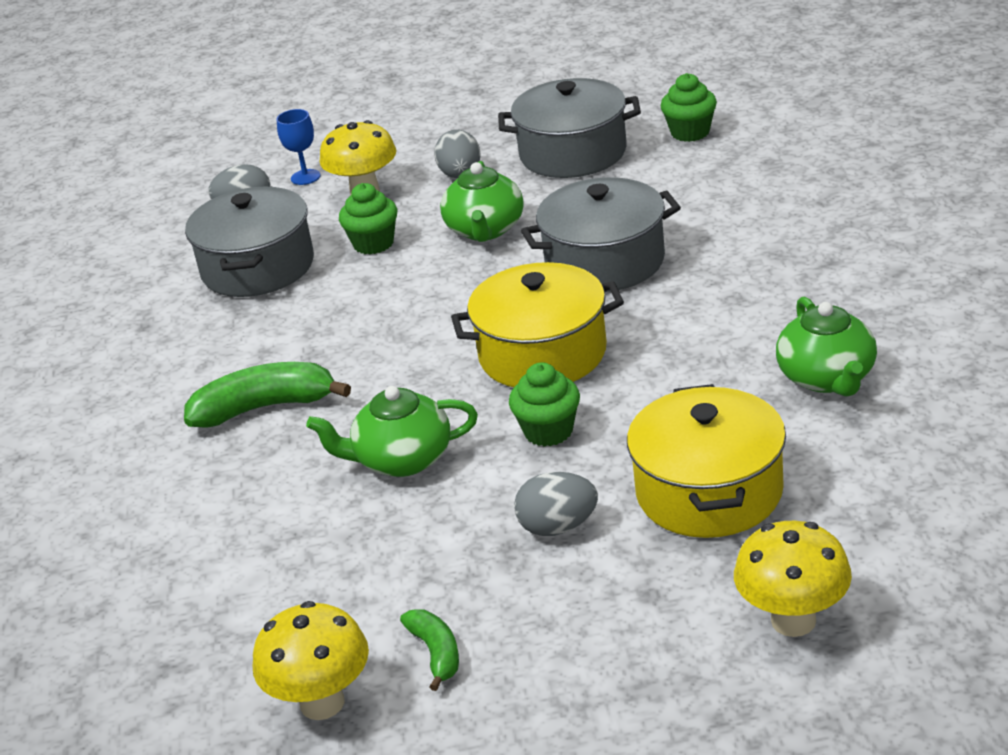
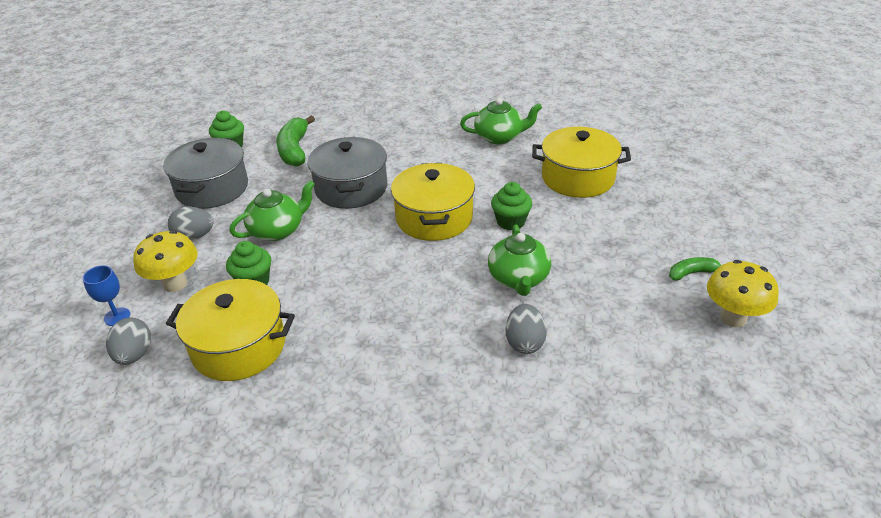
camera: 85 degrees left, 5 degrees up
green banana [184,362,351,428] -> green banana moved to [277,115,315,167]
grey pot [185,186,314,297] -> yellow pot [166,279,295,381]
green teapot [440,161,524,242] -> green teapot turned 45 degrees counterclockwise [229,180,315,241]
grey egg [514,472,598,536] -> grey egg moved to [506,304,547,354]
yellow mushroom [734,521,852,637] -> none

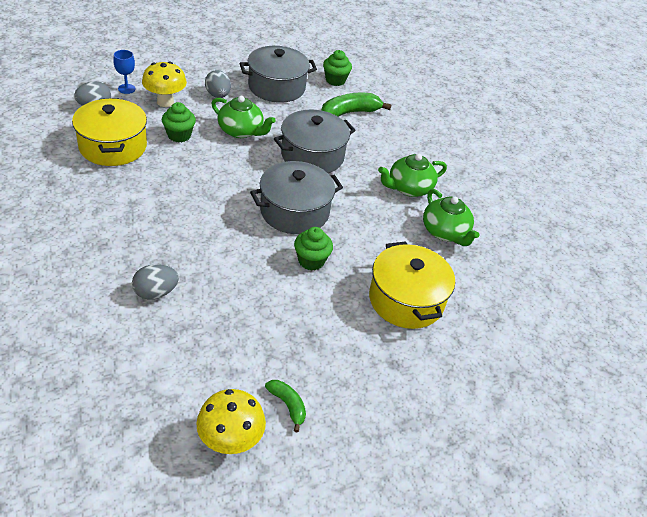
camera: 60 degrees right, 5 degrees up
yellow pot [391,163,475,241] -> grey pot [250,161,343,234]
green teapot [488,224,551,296] -> green teapot moved to [378,154,447,197]

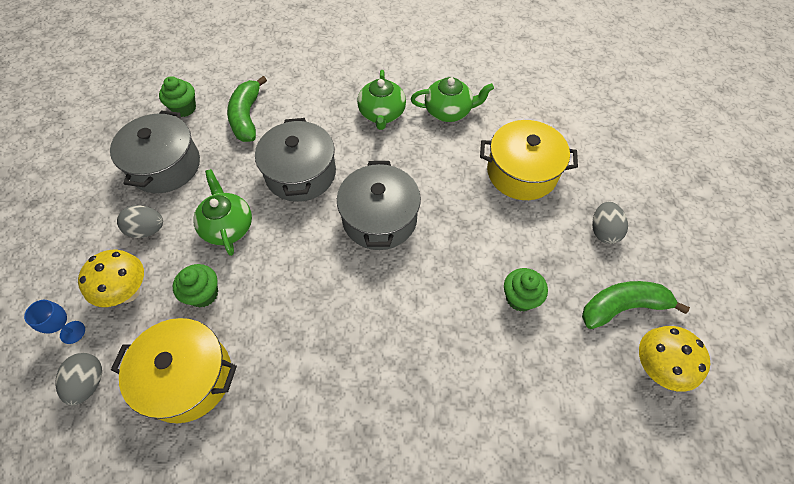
camera: 60 degrees left, 15 degrees up
grey egg [132,264,179,300] -> grey egg moved to [592,202,628,244]
green teapot [211,96,276,138] -> green teapot turned 75 degrees counterclockwise [193,169,252,256]
green banana [265,380,306,432] -> green banana [582,281,690,329], size x1.81
green cupcake [294,227,333,271] -> green cupcake moved to [504,268,548,312]

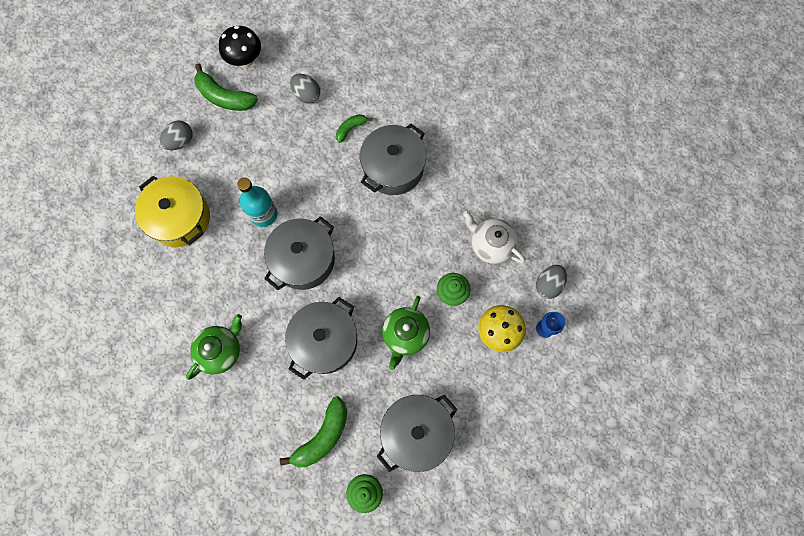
camera: 140 degrees left, 15 degrees up
yellow pot [111,318,237,423] -> white teapot [463,211,525,264]
grey egg [117,205,163,238] -> grey egg moved to [290,74,320,104]
green teapot [411,77,494,122] -> none
green cupcake [504,268,548,312] -> none
yellow mushroom [639,326,710,392] -> black mushroom [219,25,261,68]
none -> turquoise bottle [237,177,277,227]
none -> green banana [336,114,372,143]
none -> grey pot [360,124,426,195]

